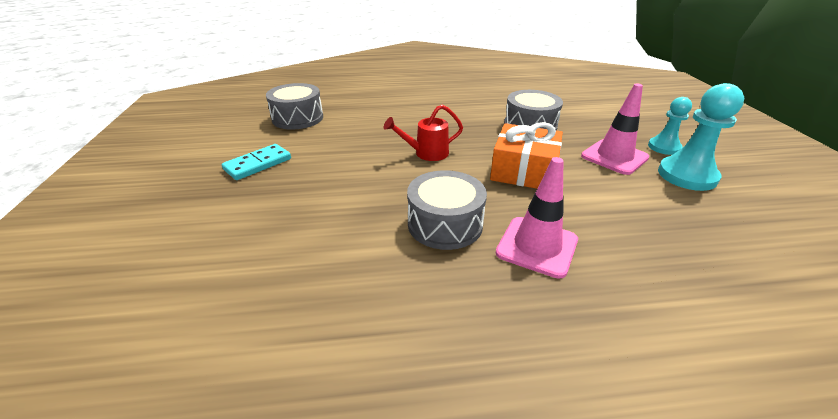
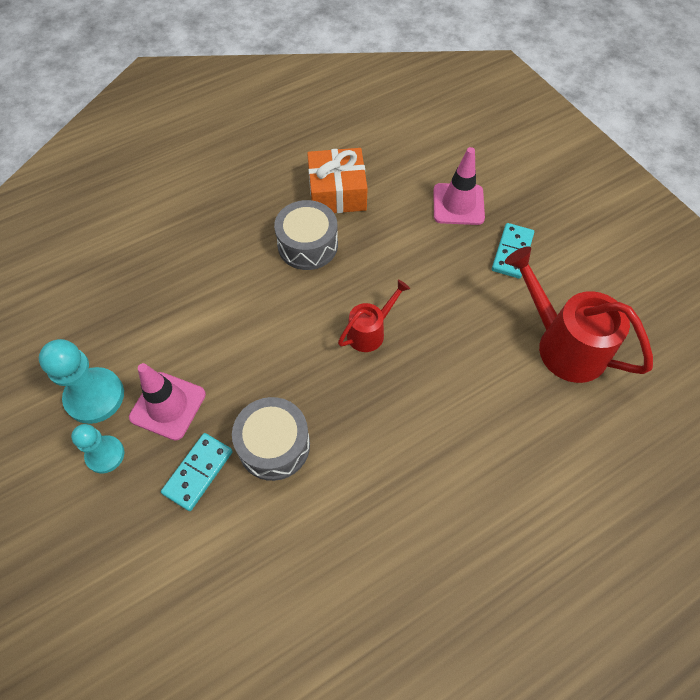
camera: 155 degrees right, 25 degrees up
grey drum [266,83,323,129] -> red watering can [505,246,653,383]
orange gift [490,122,563,189] -> orange gift moved to [307,148,368,213]
pink traffic cone [496,157,578,279] -> pink traffic cone moved to [433,147,485,225]
none -> turquoise domino [161,433,233,511]

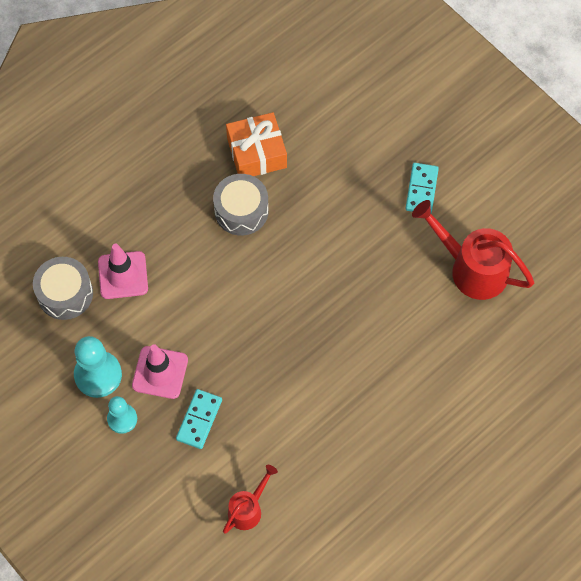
camera: 10 degrees left, 5 degrees up
grey drum [232,397,310,481] -> grey drum moved to [33,257,93,320]
red watering can [338,280,410,352] -> red watering can moved to [223,465,278,533]
pink traffic cone [433,147,485,225] -> pink traffic cone moved to [98,244,148,299]

